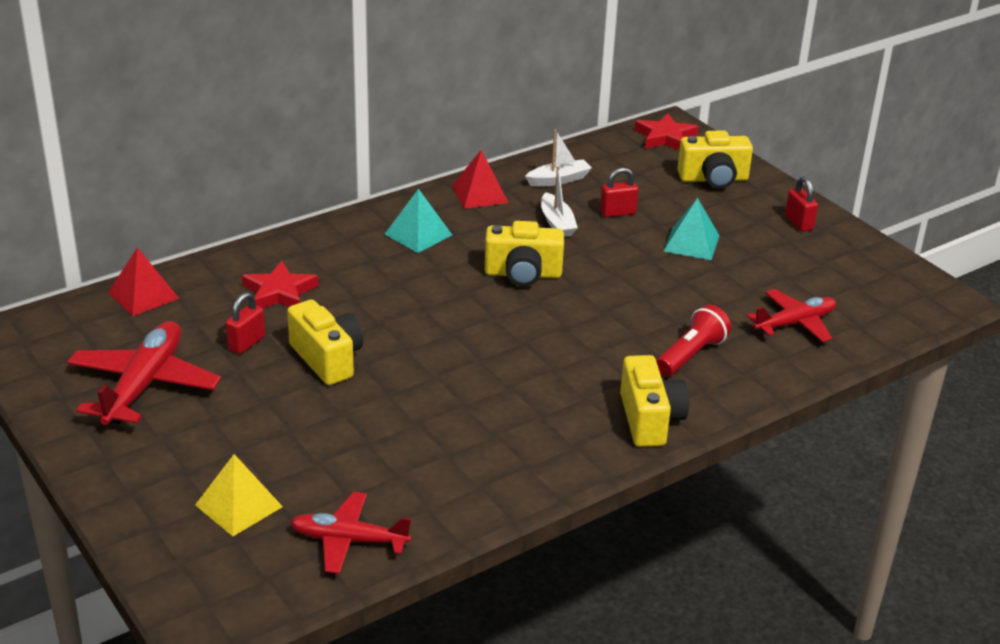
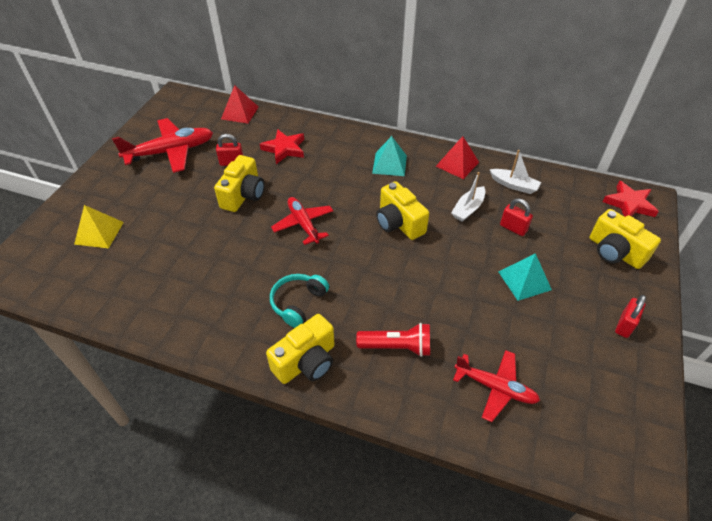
camera: 55 degrees right, 15 degrees up
red plane [290,492,411,574] -> red plane moved to [271,197,333,245]
none -> turquoise headphones [270,274,329,328]

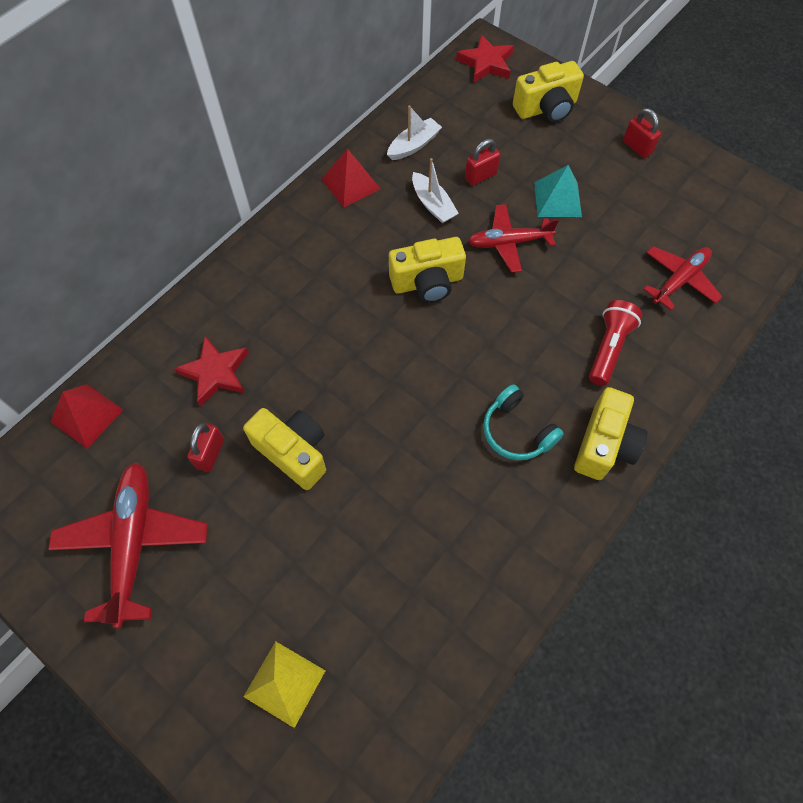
camera: 70 degrees left, 15 degrees up
yellow camera [266,314,335,384] -> yellow camera turned 45 degrees clockwise [574,387,647,480]
red plane [271,197,333,245] -> red plane moved to [468,204,559,273]
turquoise pyramid [372,136,407,176] -> none

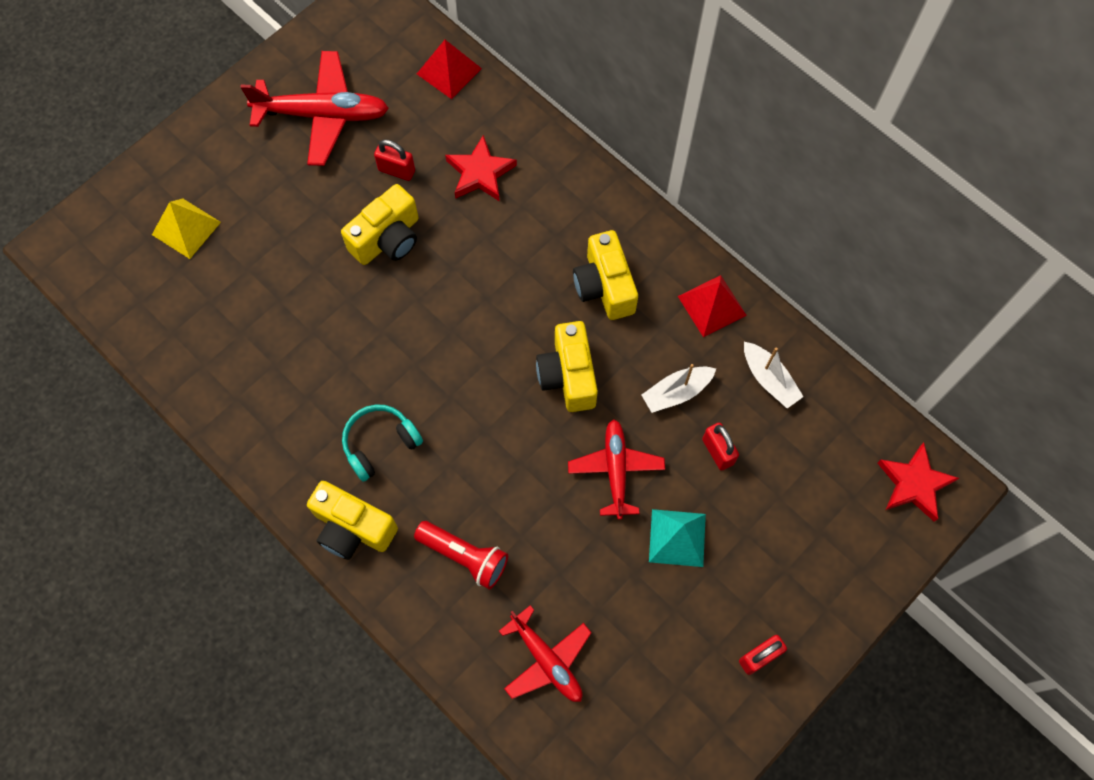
camera: 95 degrees right, 5 degrees up
yellow camera [513,61,584,123] -> yellow camera moved to [573,230,638,320]

